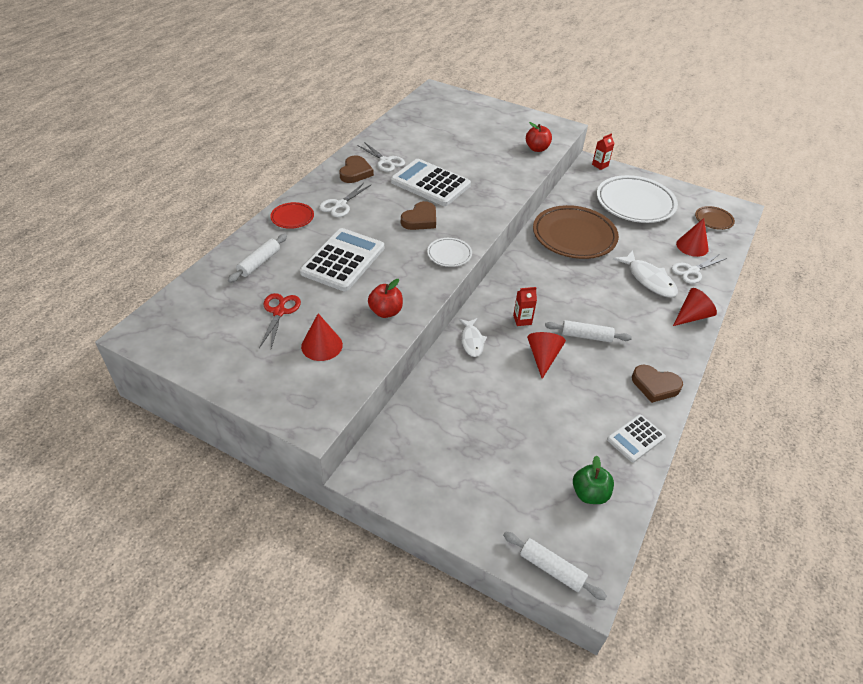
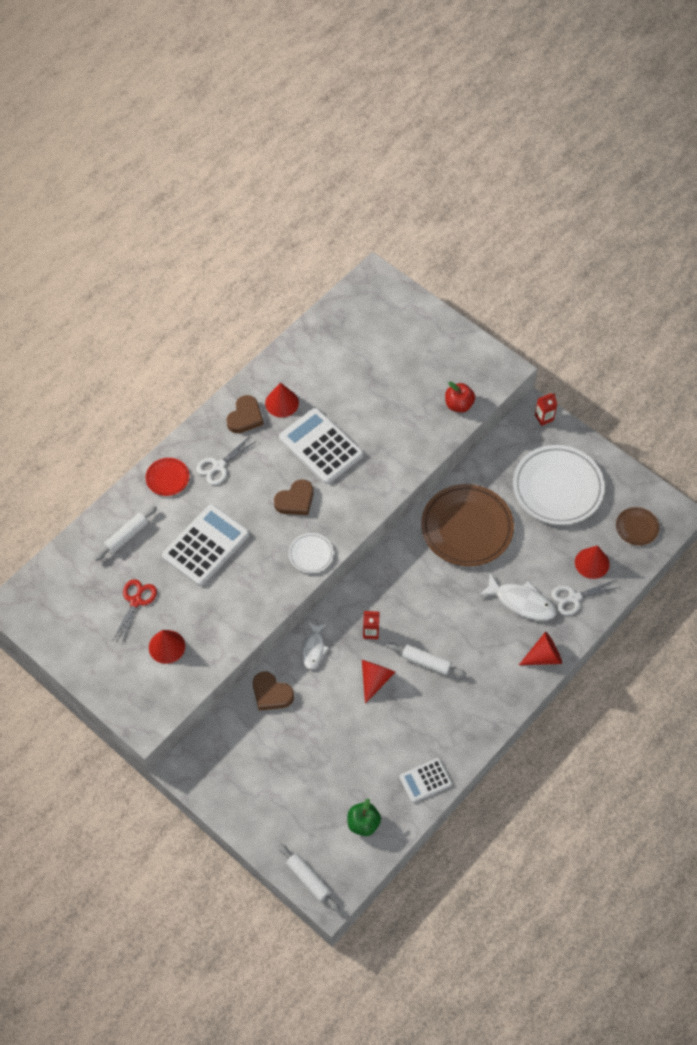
camera: 15 degrees right, 15 degrees up
white scissors [357,142,405,172] -> red cone [265,383,299,417]
red apple [368,279,403,318] -> none
white fish [613,250,678,298] -> white fish turned 45 degrees counterclockwise [478,574,557,620]
brown heart [632,365,683,403] -> brown heart moved to [253,672,294,710]

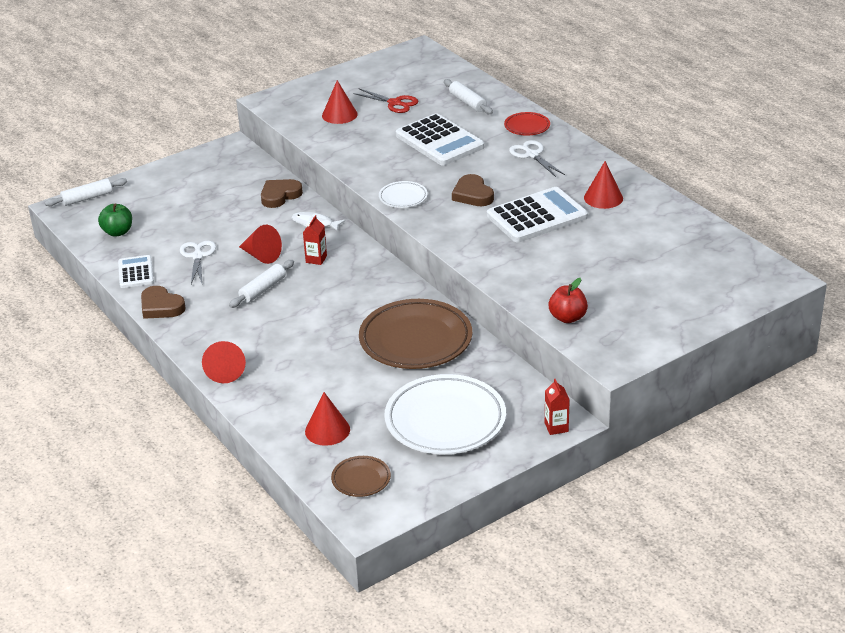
camera: 105 degrees right, 25 degrees down
brown heart [226,395,264,433] -> brown heart moved to [141,286,186,319]
white fish [478,574,557,620] -> none
white scissors [551,580,620,615] -> white scissors moved to [180,241,216,284]

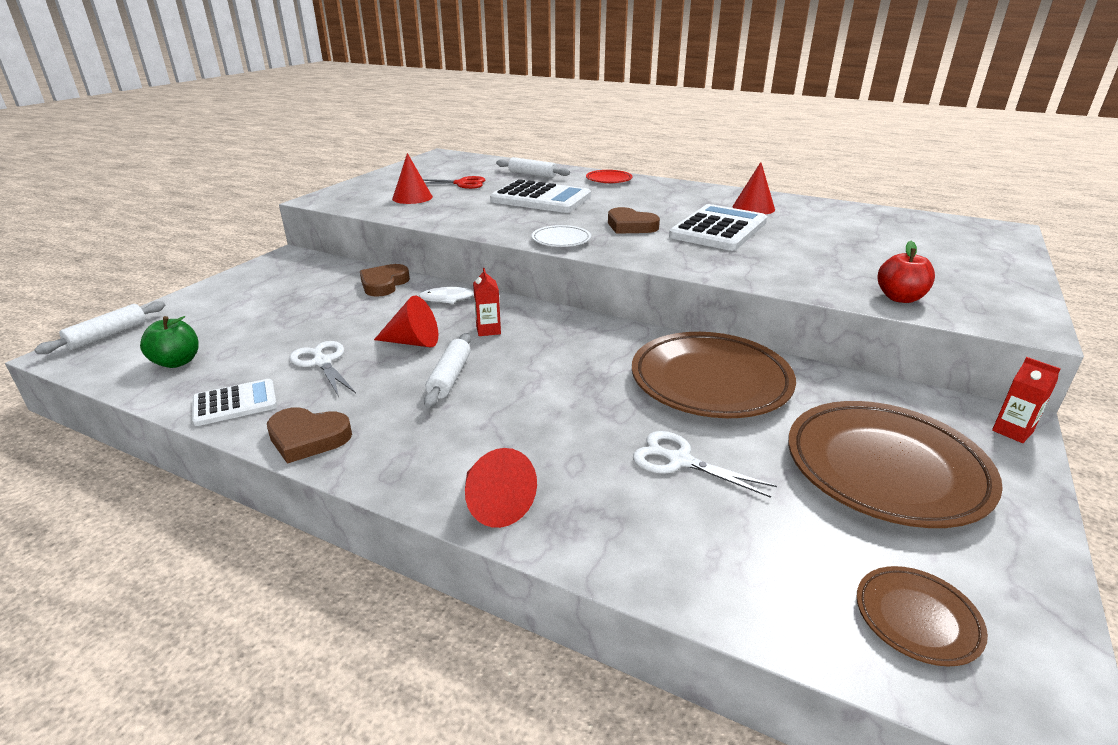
camera: 30 degrees left, 5 degrees down
white calculator [118,255,154,288] -> white calculator turned 105 degrees clockwise [192,379,277,426]
red cone [305,392,350,446] -> none
white plate [384,374,506,454] -> brown plate [788,401,1003,528]
white scissors [509,140,565,177] -> white scissors moved to [633,431,777,498]

